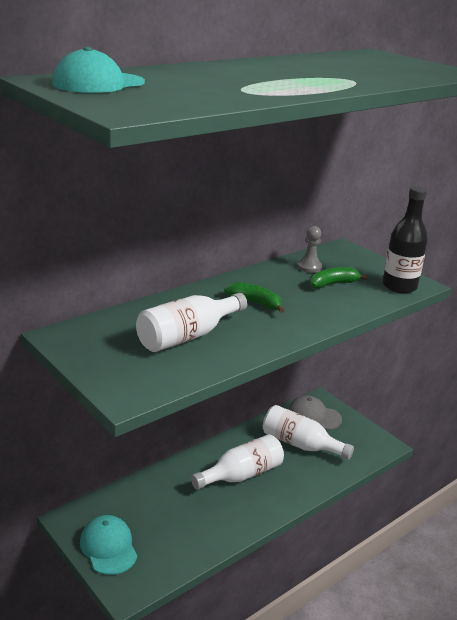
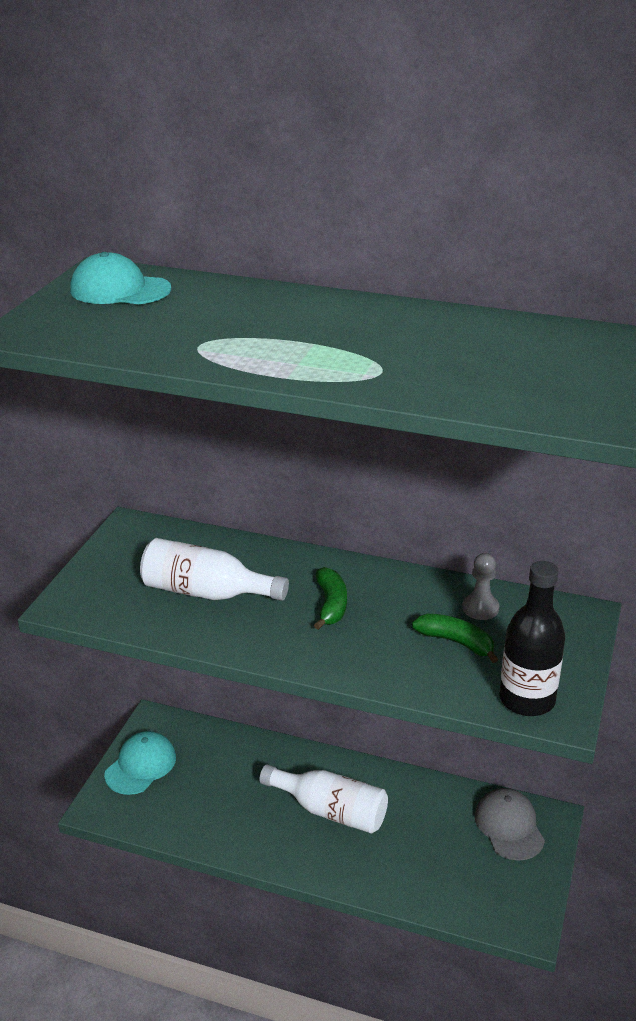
camera: 60 degrees right, 5 degrees up
white bottle [263,405,354,460] -> none

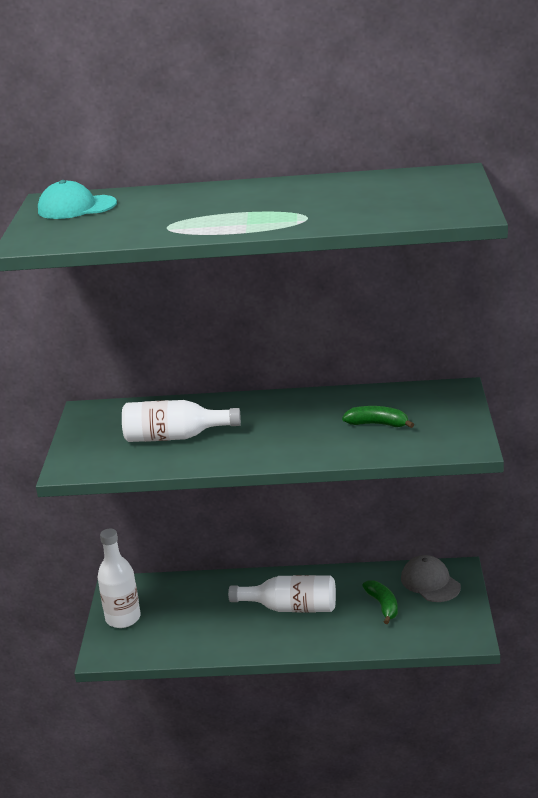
camera: 15 degrees left, 5 degrees down
turquoise cap [104,731,176,795] -> white bottle [98,529,141,628]
green banana [314,567,347,630] -> green banana moved to [362,580,398,624]
grey pawn [462,553,500,620] -> none
black bottle [499,561,565,716] -> none

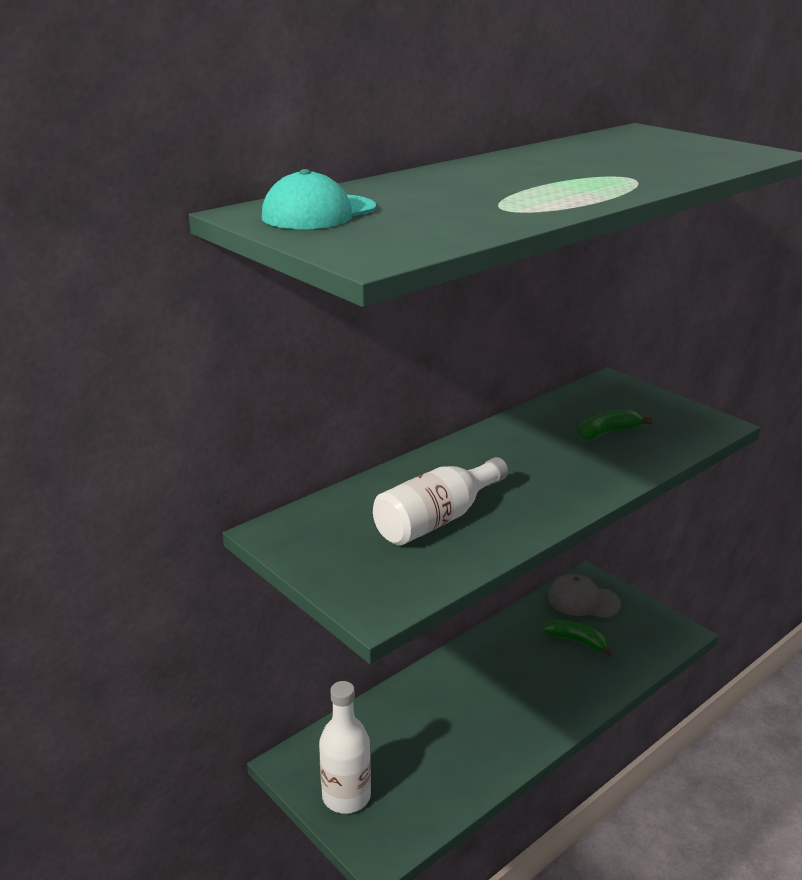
camera: 45 degrees left, 0 degrees up
white bottle [228,575,336,612] -> none

